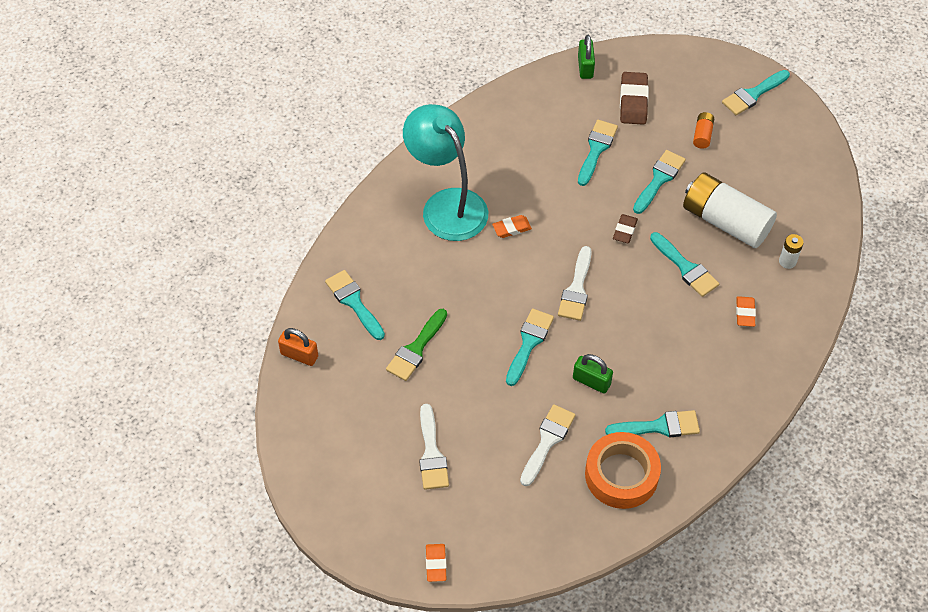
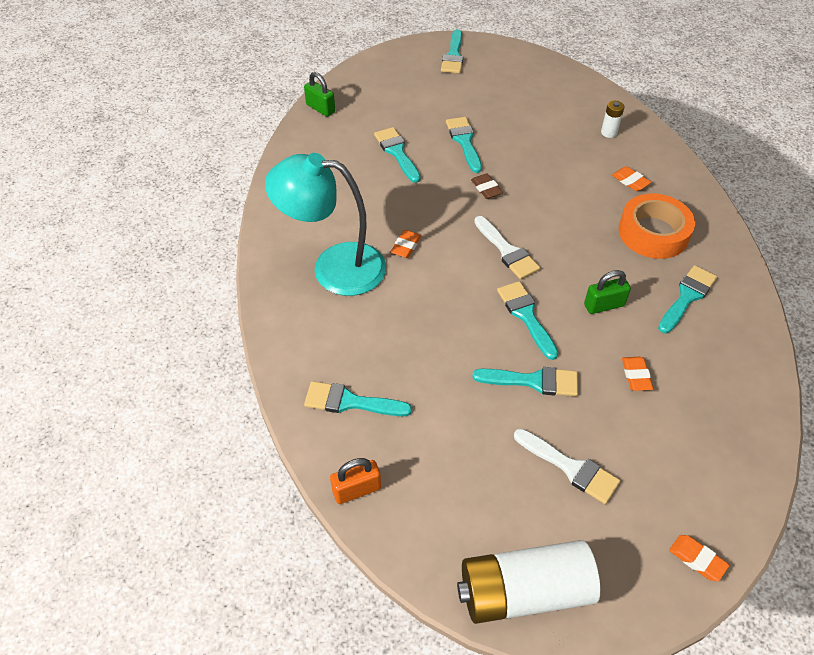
camera: 45 degrees left, 5 degrees down
green brush [386,309,447,381] -> none
white brush [520,404,575,486] -> orange eraser [622,357,653,391]
orange tape [585,432,661,509] -> orange tape moved to [619,193,695,259]
brown eraser [620,72,649,125] -> none
turquoise brush [650,232,719,297] -> turquoise brush moved to [472,367,578,396]
white battery [683,172,777,248] -> white battery moved to [457,540,600,624]
orange battery [693,112,714,149] -> none

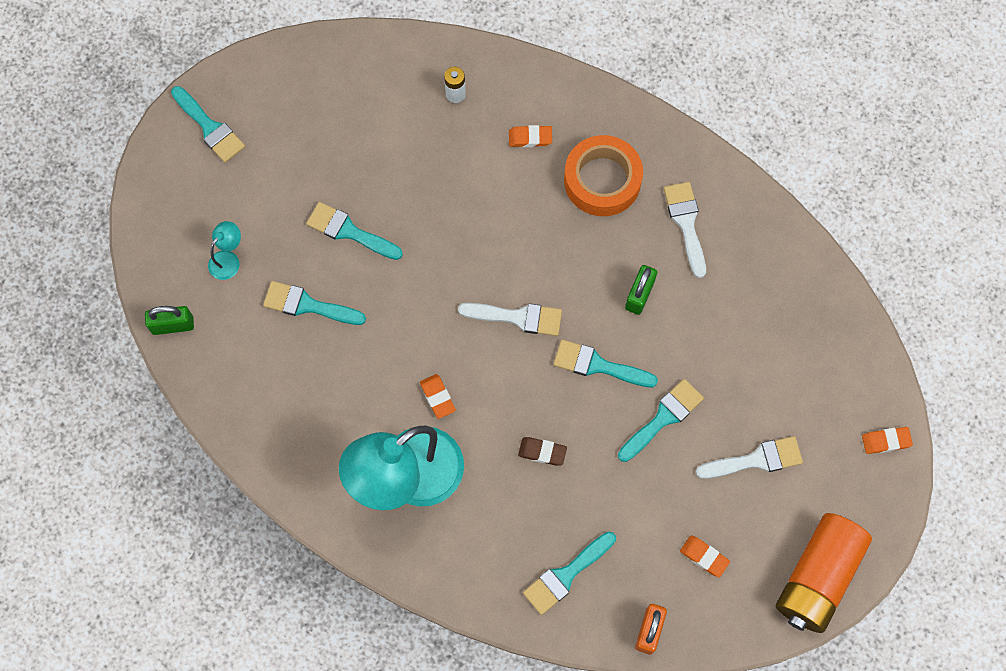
camera: 50 degrees left, 20 degrees up
white battery [457,540,600,624] -> orange battery [776,513,872,633]
brown eraser [471,173,503,199] -> brown eraser moved to [518,437,567,466]
orange eraser [622,357,653,391] -> orange eraser moved to [680,536,730,577]
turquoise brush [658,265,717,333] -> white brush [664,182,706,278]
none -> turquoise lamp [208,221,241,280]

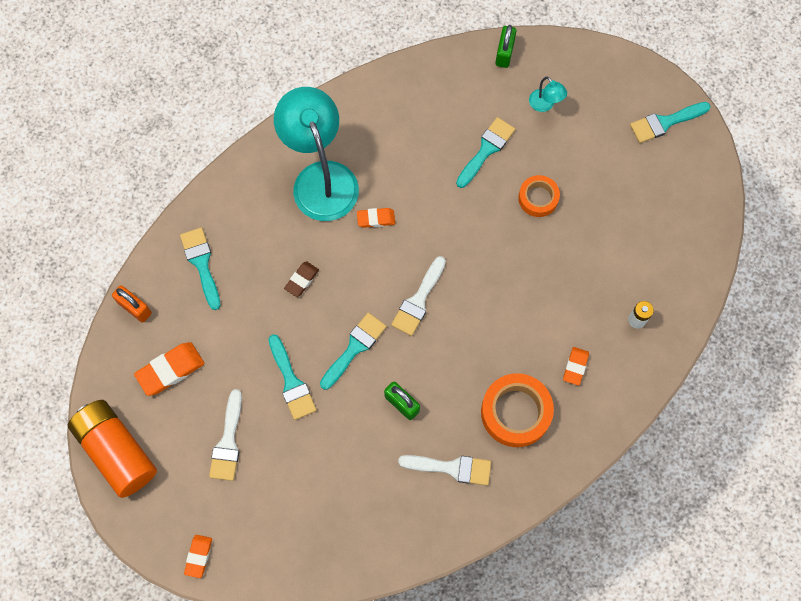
camera: 110 degrees right, 0 degrees up
turquoise brush [306,202,403,260] -> orange tape [518,175,560,217]
orange eraser [680,536,730,577] -> orange eraser [134,342,205,396], size x1.65

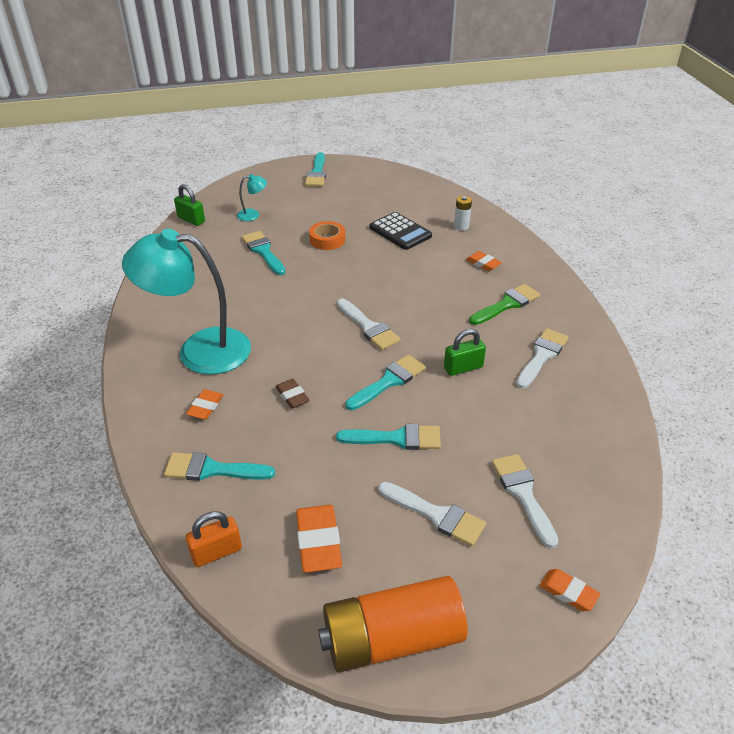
camera: 65 degrees left, 30 degrees down
turquoise brush [320,313,386,390] -> turquoise brush turned 75 degrees clockwise [346,355,426,410]
orange eraser [357,208,395,228] -> orange eraser moved to [186,389,223,420]
orange tape [481,373,554,447] -> green brush [469,284,540,325]
none -> black calculator [369,212,432,250]
none -> white brush [492,454,558,548]

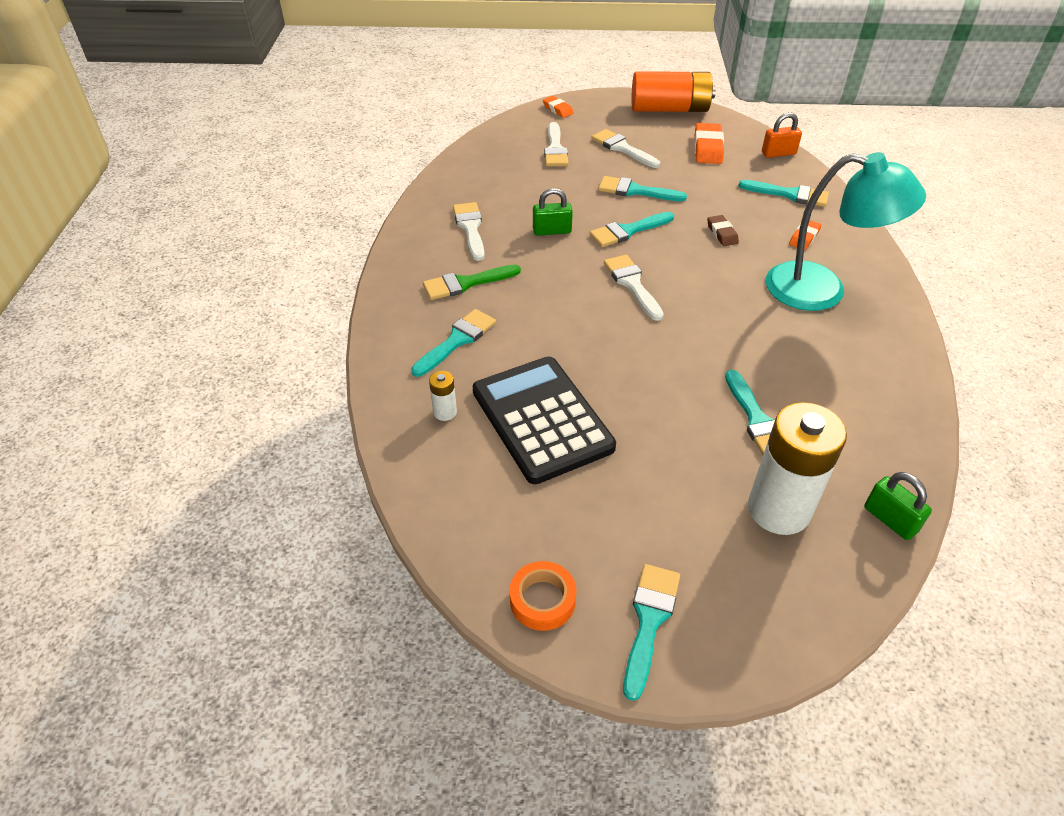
camera: 165 degrees left, 5 degrees up
turquoise lamp [237,174,267,221] -> white battery [748,402,847,535]
orange tape [309,221,345,250] -> orange tape moved to [510,561,577,631]
black calculator [369,212,432,250] -> black calculator [473,357,616,484], size x1.62
orange eraser [466,251,502,271] -> turquoise brush [411,309,496,377]
white brush [516,328,569,388] -> white brush turned 120 degrees clockwise [453,202,485,261]

